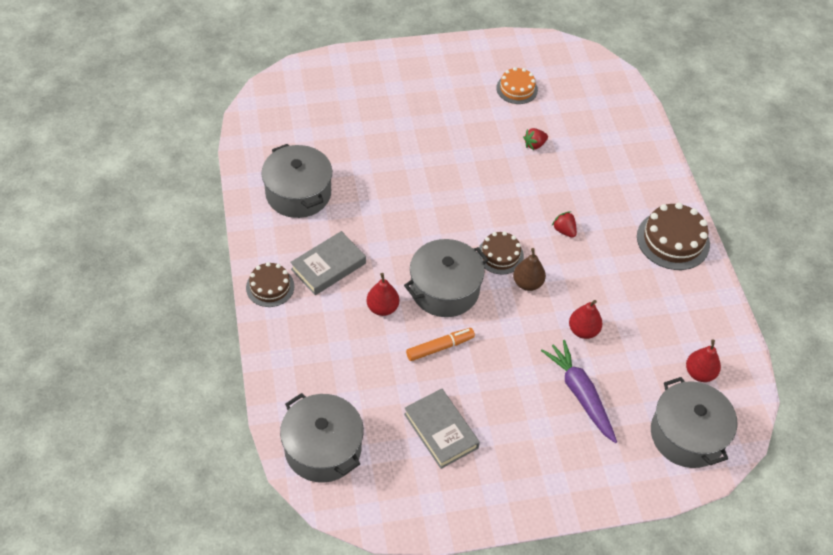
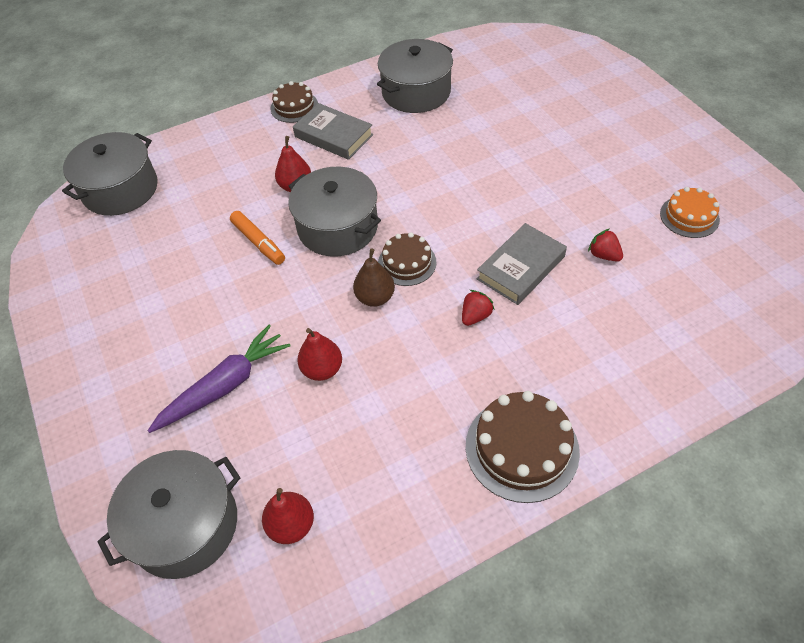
camera: 80 degrees right, 0 degrees up
grey book [404,388,480,469] -> grey book moved to [477,223,567,305]

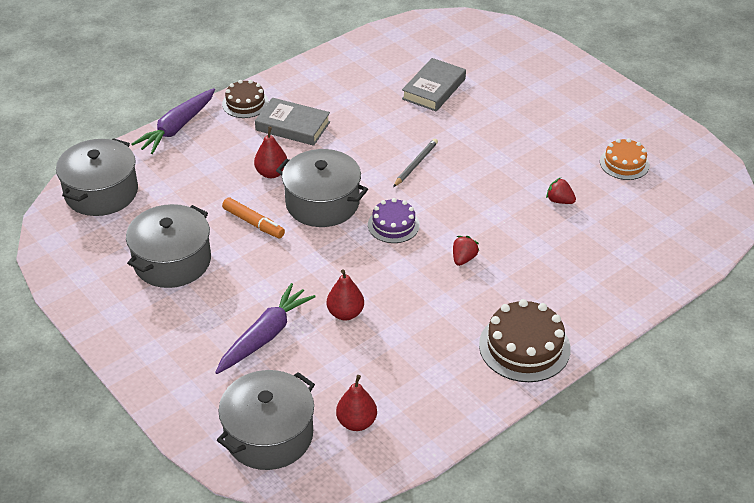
camera: 15 degrees left, 10 degrees down
brown pear [353,249,395,307] -> none
grey pot [377,39,453,113] -> grey pot moved to [126,204,211,288]
brown cake [378,232,437,286] -> purple cake [368,198,420,243]
grey book [477,223,567,305] -> grey book moved to [402,58,466,111]
none -> purple carrot [131,88,215,154]
none -> grey pencil [393,139,438,187]

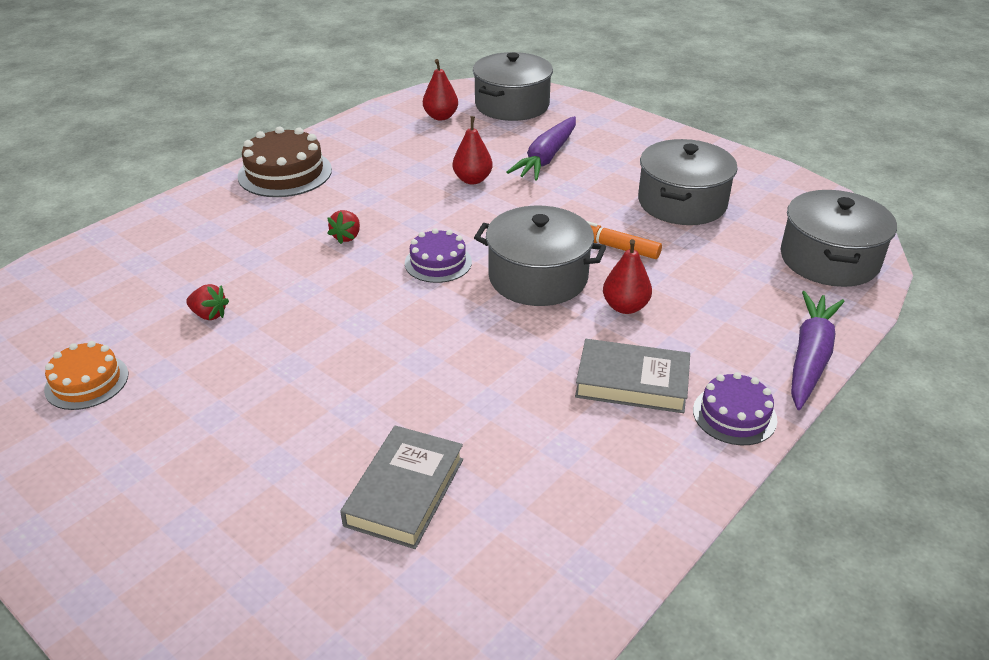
camera: 170 degrees right, 5 degrees down
brown cake [222,80,269,118] -> purple cake [693,372,777,445]
grey pencil [393,139,438,187] -> none

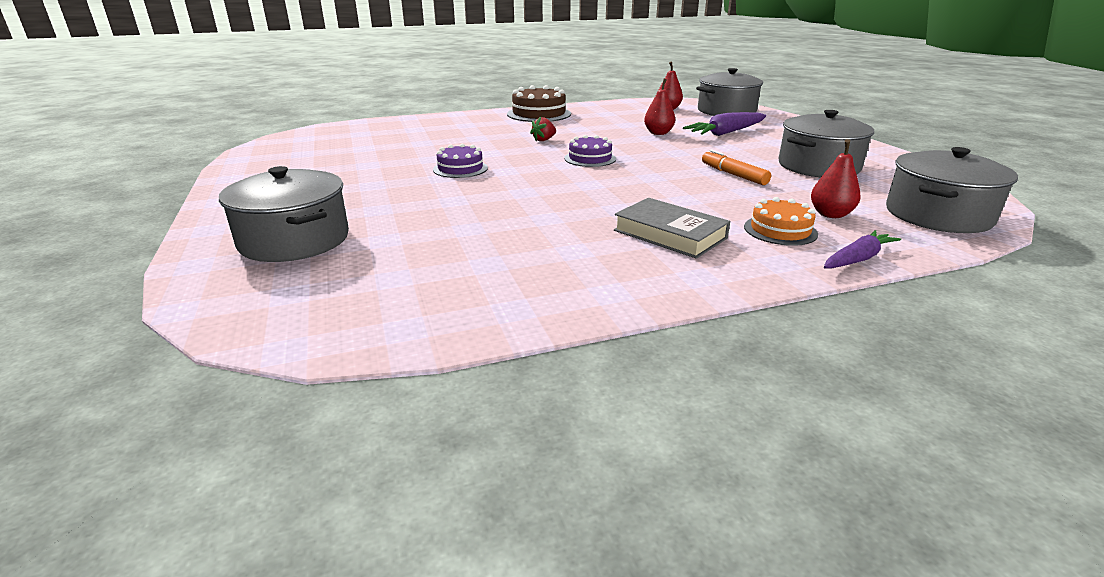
camera: 30 degrees right, 10 degrees down
orange cake [44,341,128,410] -> orange cake moved to [744,197,818,246]
red strawberry [186,284,229,320] -> none
grey book [340,426,463,549] -> none
grey pot [474,206,606,306] -> grey pot moved to [219,166,349,262]
red pear [603,239,652,314] -> red pear moved to [811,139,861,218]
purple cake [693,372,777,445] -> purple cake moved to [433,144,488,178]
purple carrot [791,291,845,410] -> purple carrot [824,230,901,268], size x0.65

